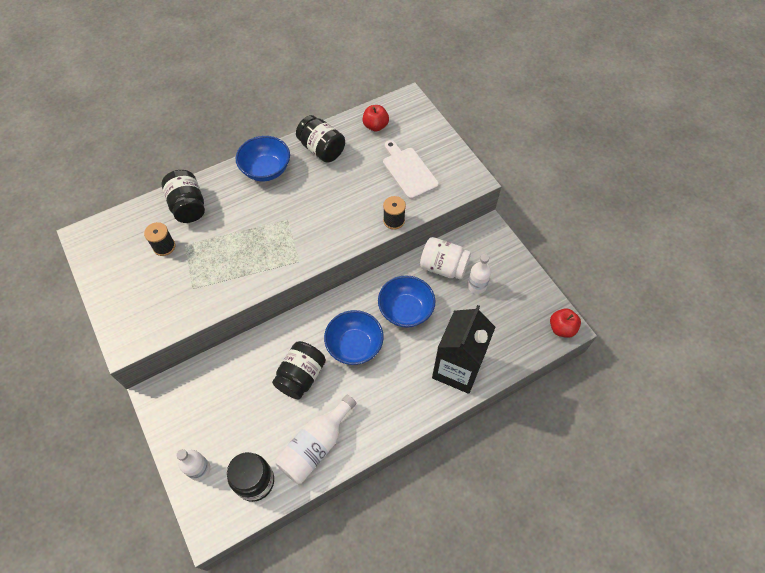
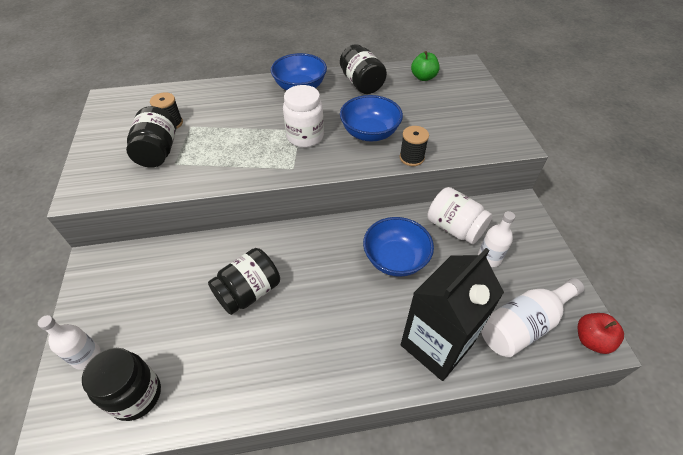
camera: 20 degrees right, 10 degrees down
black jar [161,170,205,223] -> black jar moved to [126,106,177,168]
white bottle [275,395,356,484] -> white bottle moved to [481,278,584,357]
blue bowl [324,310,384,365] -> blue bowl moved to [340,95,403,141]
red apple [362,105,389,131] -> green apple [411,51,440,81]
white cutting board [383,140,439,199] -> none
none -> white jar [283,85,324,148]

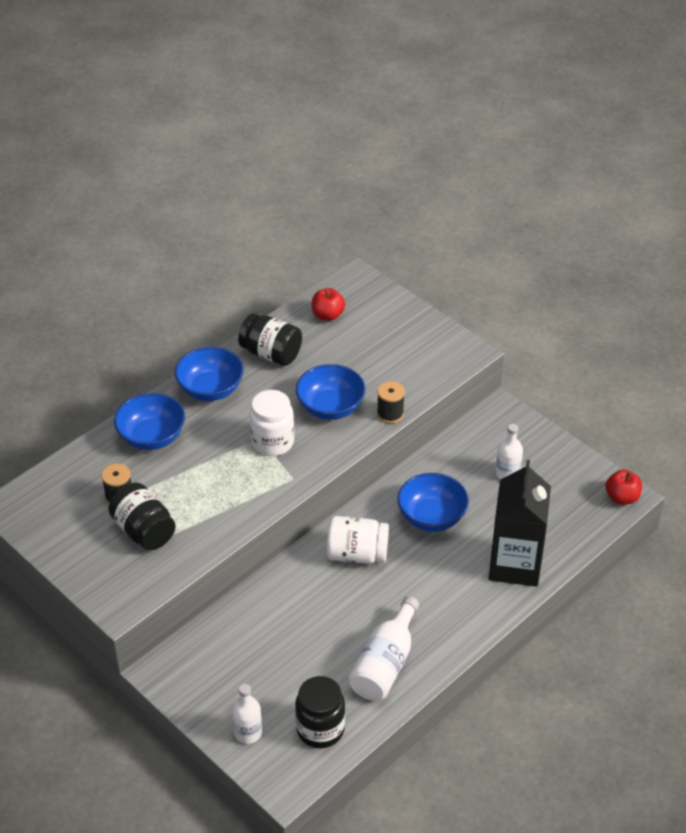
camera: 35 degrees left, 5 degrees down
black jar [208,248,280,315] -> none
green apple [411,51,440,81] -> red apple [312,288,345,321]
white jar [427,187,492,244] -> white jar moved to [327,516,389,564]
white bottle [481,278,584,357] -> white bottle moved to [348,596,419,701]
none -> blue bowl [114,393,185,450]

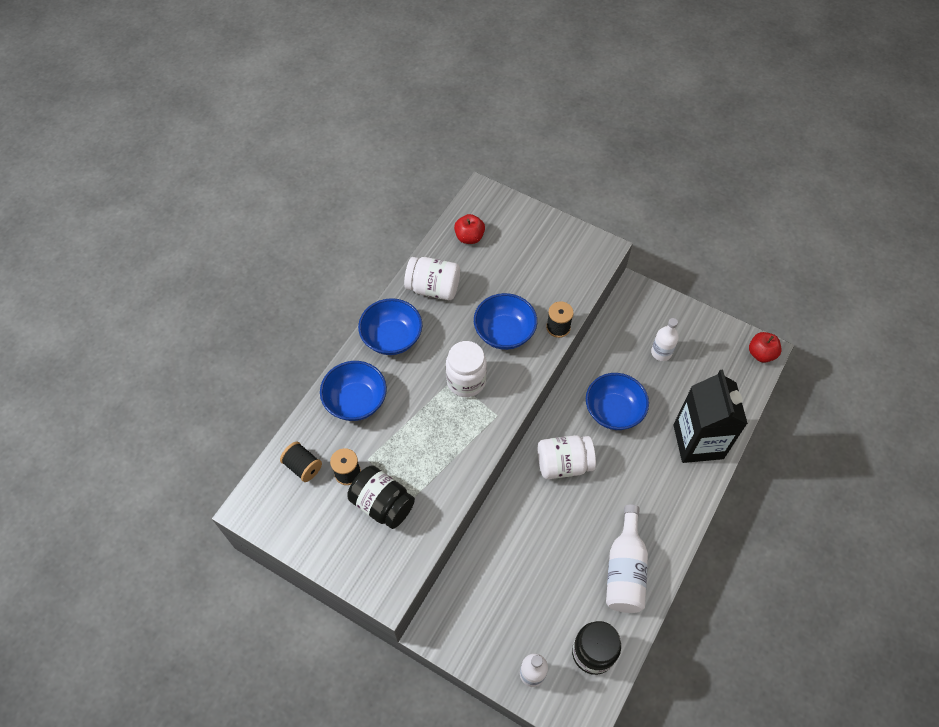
camera: 15 degrees left, 15 degrees up
black jar [238,313,302,366] -> white jar [404,257,460,300]
none -> black spool [280,442,322,482]

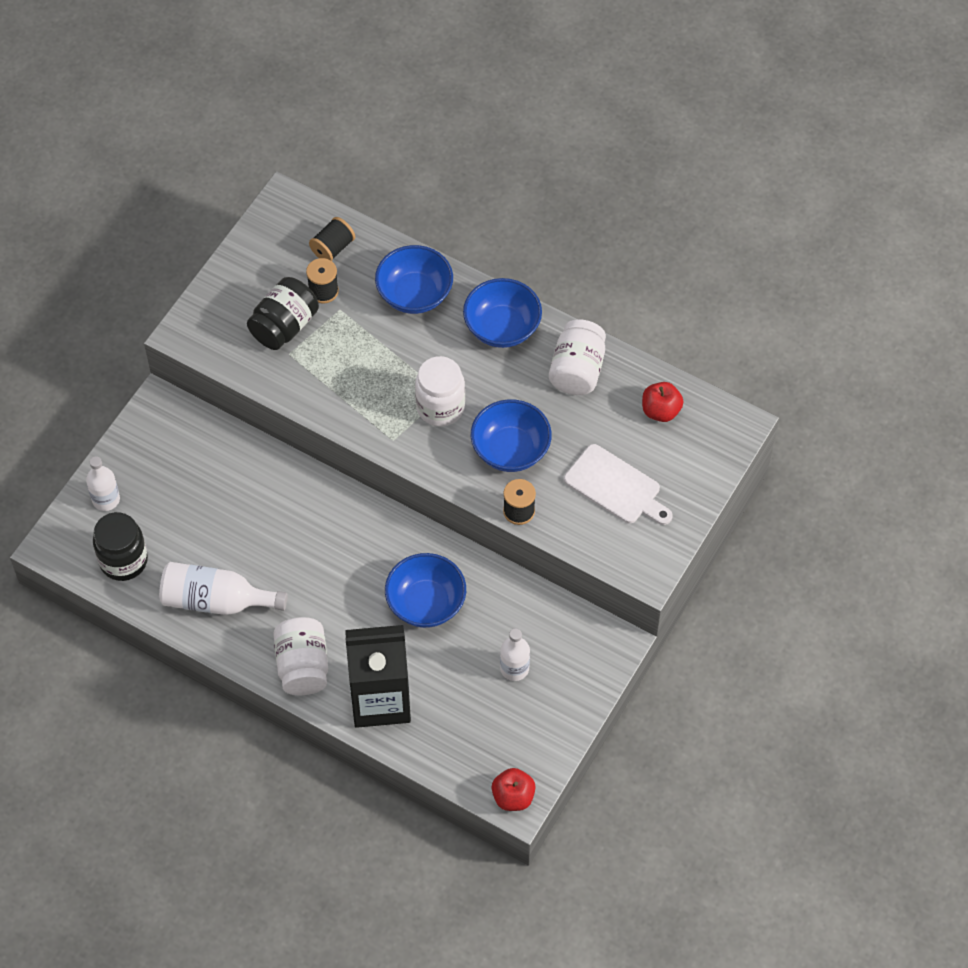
camera: 90 degrees right, 0 degrees up
white jar [538,435,596,479] -> white jar moved to [273,617,328,695]
none -> white cutting board [564,444,673,525]

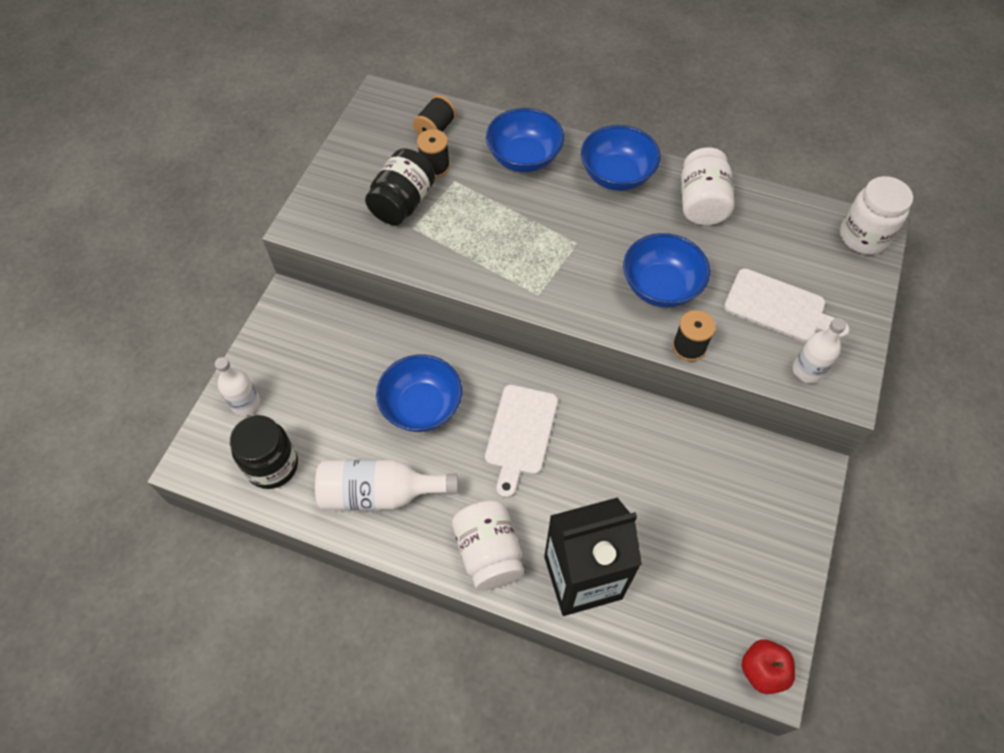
camera: 10 degrees left, 0 degrees up
blue bowl [385,553,466,628] -> blue bowl moved to [376,354,462,432]
white jar [415,356,465,426] -> white jar moved to [840,176,913,255]
white bottle [500,629,530,681] -> white bottle moved to [792,318,846,383]
red apple [642,382,683,422] -> none
none -> white cutting board [485,385,558,498]

